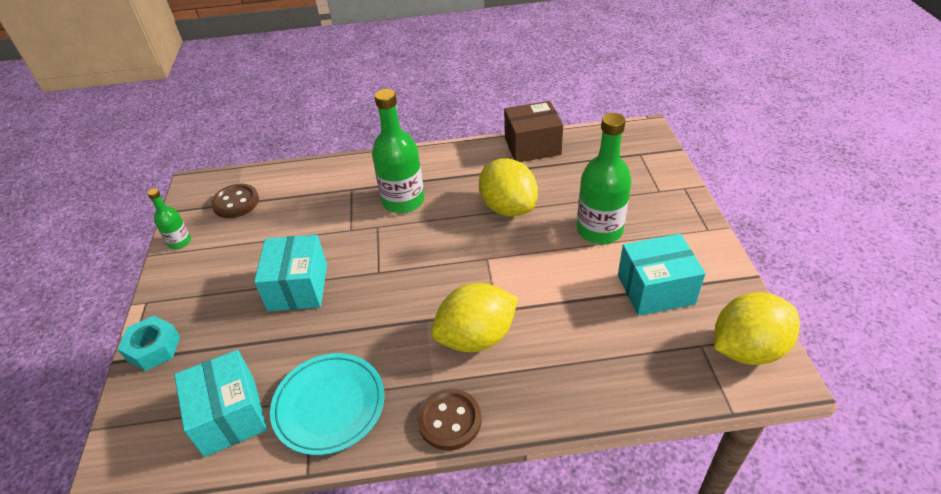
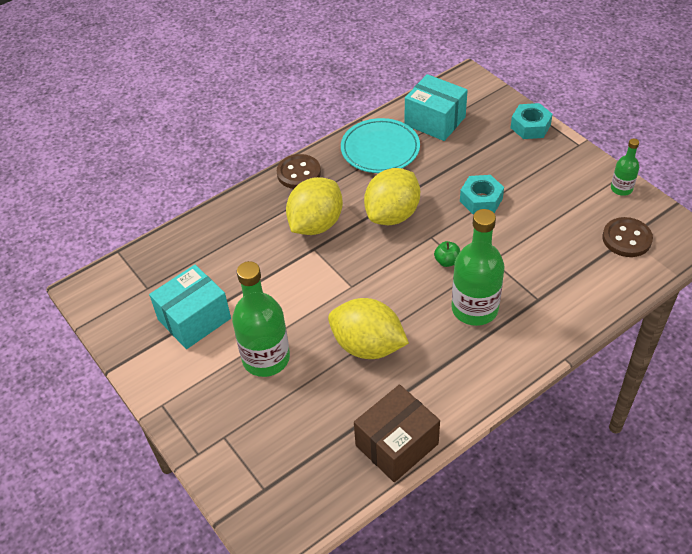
camera: 150 degrees right, 5 degrees up
turquoise box [254,235,327,311] -> turquoise nut [460,175,504,214]
yellow lemon [714,292,800,365] -> yellow lemon moved to [364,168,420,225]
none -> green apple [434,241,460,267]

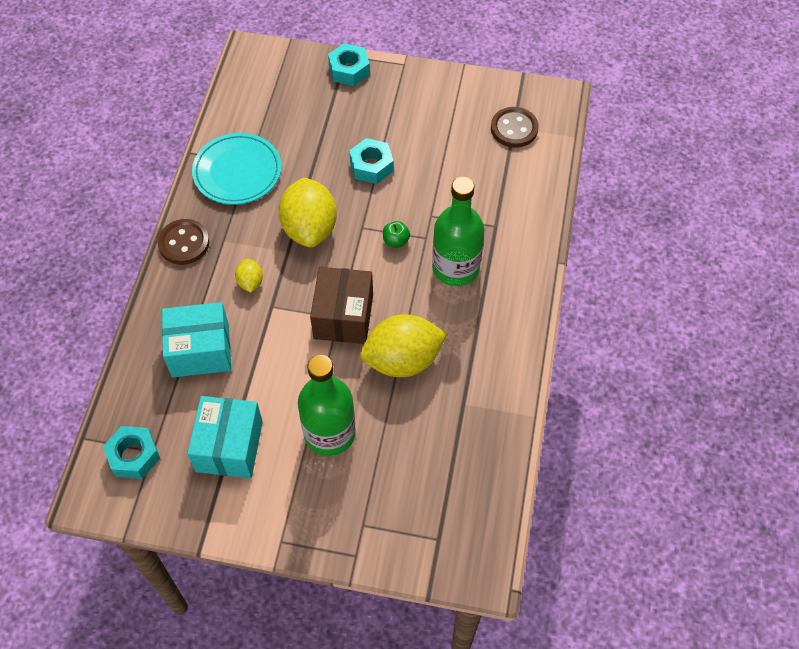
camera: 45 degrees left, 10 degrees up
yellow lemon [286,177,343,235] -> yellow lemon [235,259,263,293], size x0.46
brown box [354,384,440,482] -> brown box moved to [310,267,373,344]
turquoise box [405,74,468,141] -> turquoise box moved to [162,302,231,378]
green bottle [611,139,639,196] -> none
none -> turquoise nut [103,426,160,479]

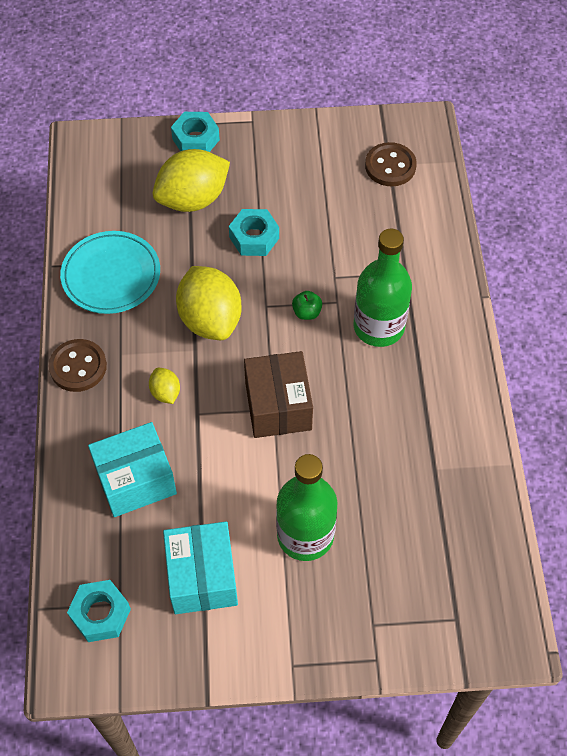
camera: 15 degrees left, 0 degrees up
yellow lemon [360,314,447,377] -> yellow lemon moved to [153,149,230,212]

